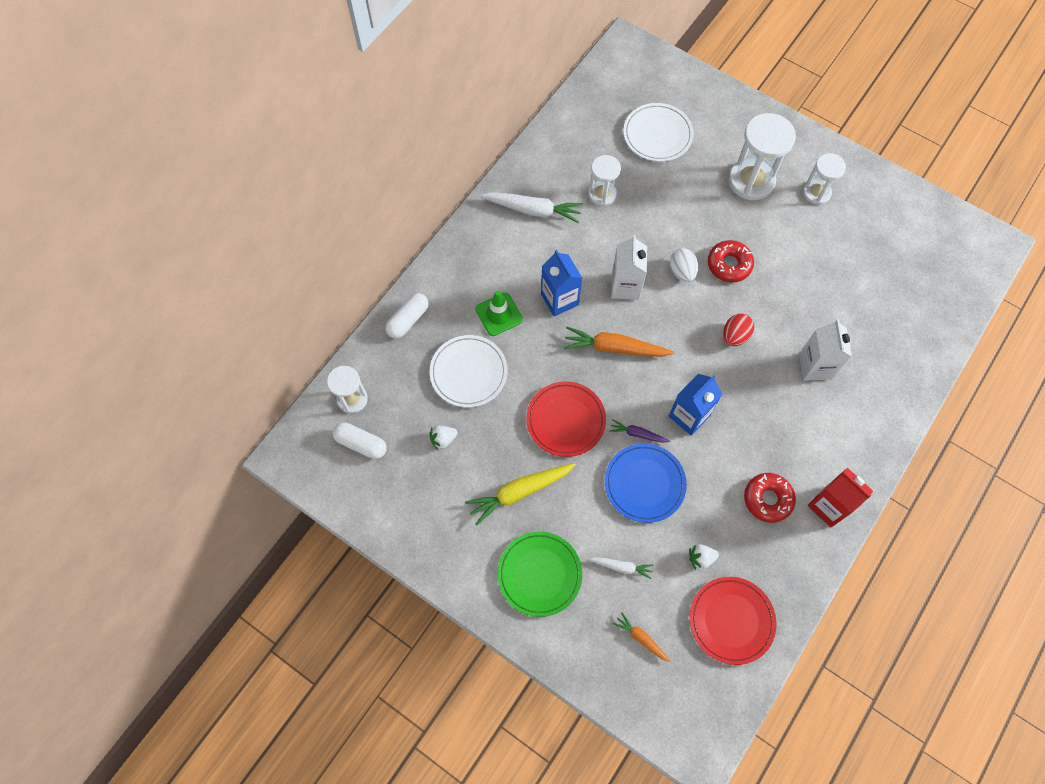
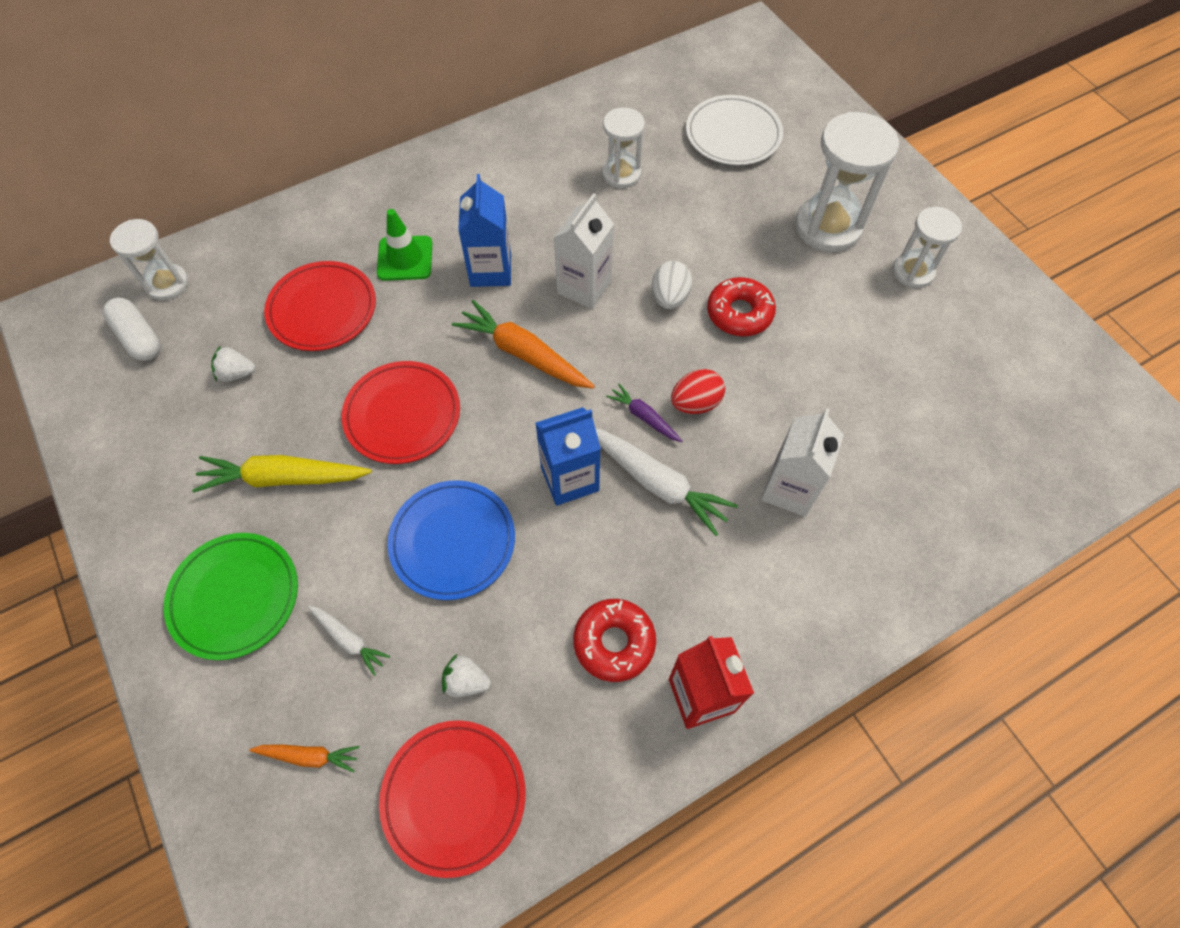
camera: 25 degrees right, 5 degrees down
white capsule [385,293,429,339] -> none
white plate [430,335,508,408] -> red plate [264,261,376,351]
white carrot [480,192,583,223] -> white carrot moved to [595,428,738,536]
purple carrot [609,419,670,443] -> purple carrot moved to [606,384,682,442]
orange carrot [613,612,671,662] -> orange carrot turned 120 degrees clockwise [249,744,359,772]

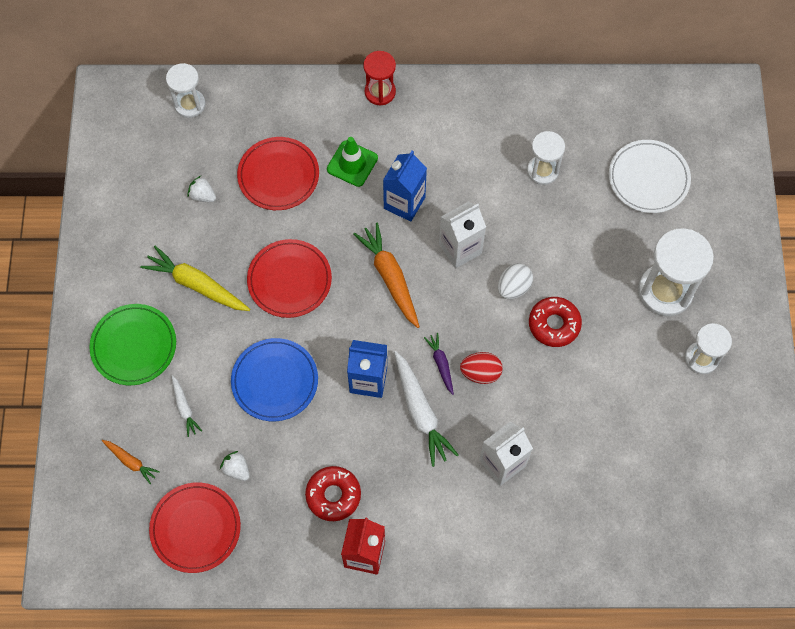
camera: 30 degrees right, 5 degrees up
white capsule [103,298,161,361] -> none
none -> red hourglass [363,51,396,106]

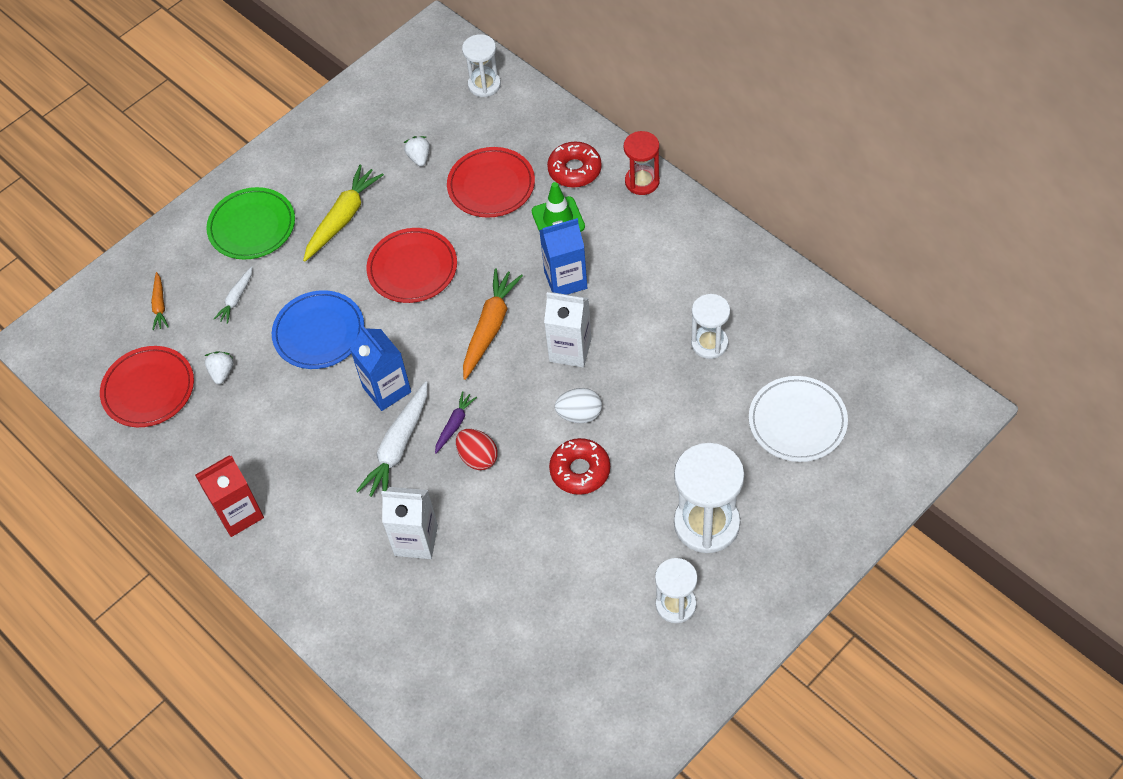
camera: 50 degrees right, 10 degrees down
yellow carrot [140,246,250,311] -> yellow carrot turned 45 degrees clockwise [303,165,384,261]
red donut [305,466,361,521] -> red donut moved to [547,141,602,188]

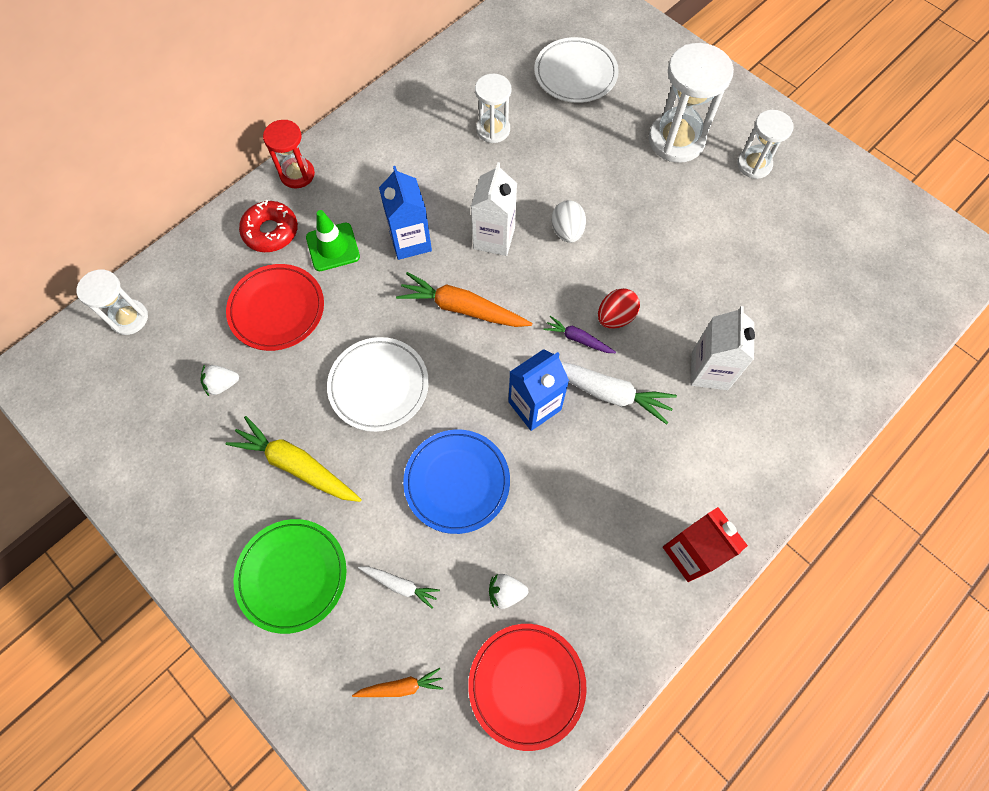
camera: 95 degrees left, 10 degrees up
red plate [366,228,457,303] -> white plate [327,337,429,432]
red donut [549,438,610,495] -> none

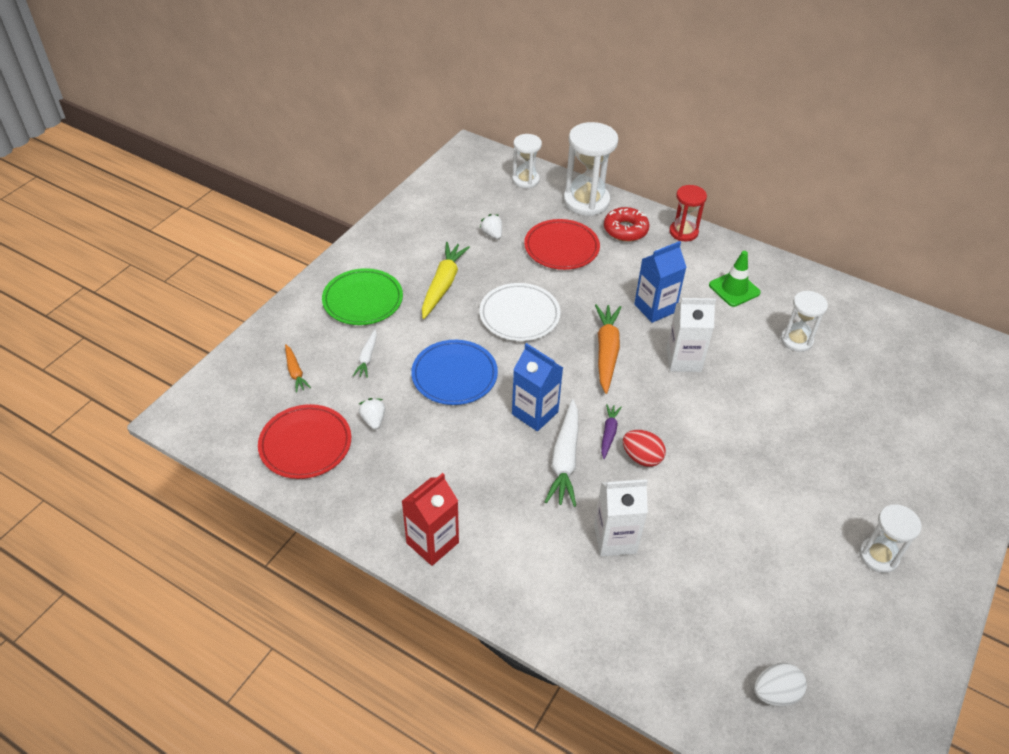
camera: 75 degrees right, 20 degrees down
green traffic cone [306,210,360,271] -> green traffic cone moved to [709,251,761,307]
white plate [534,37,619,103] -> none
white egg [552,200,586,243] -> white egg moved to [754,663,807,707]
white hourglass [649,43,734,163] -> white hourglass moved to [563,122,618,216]

